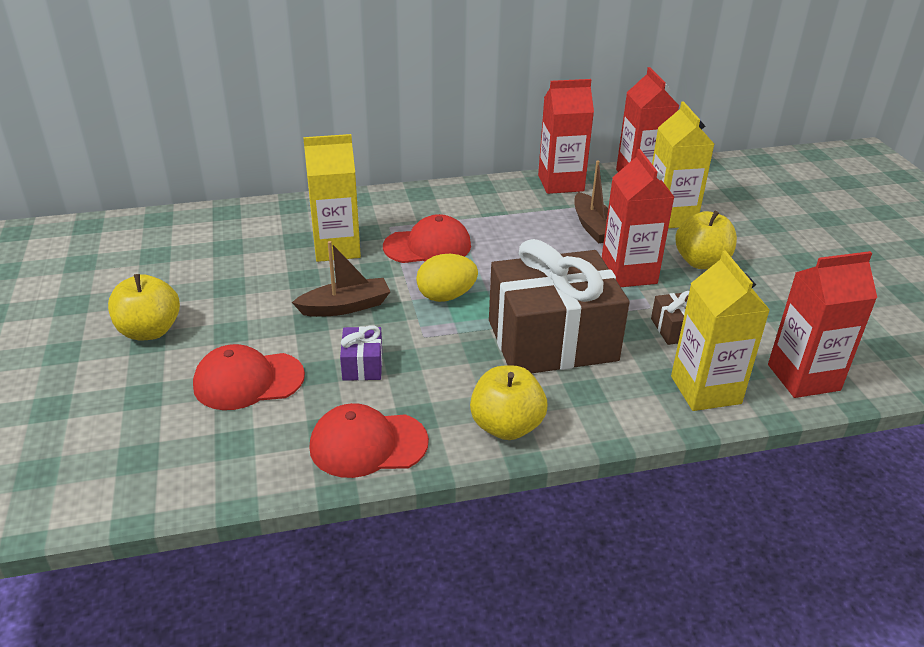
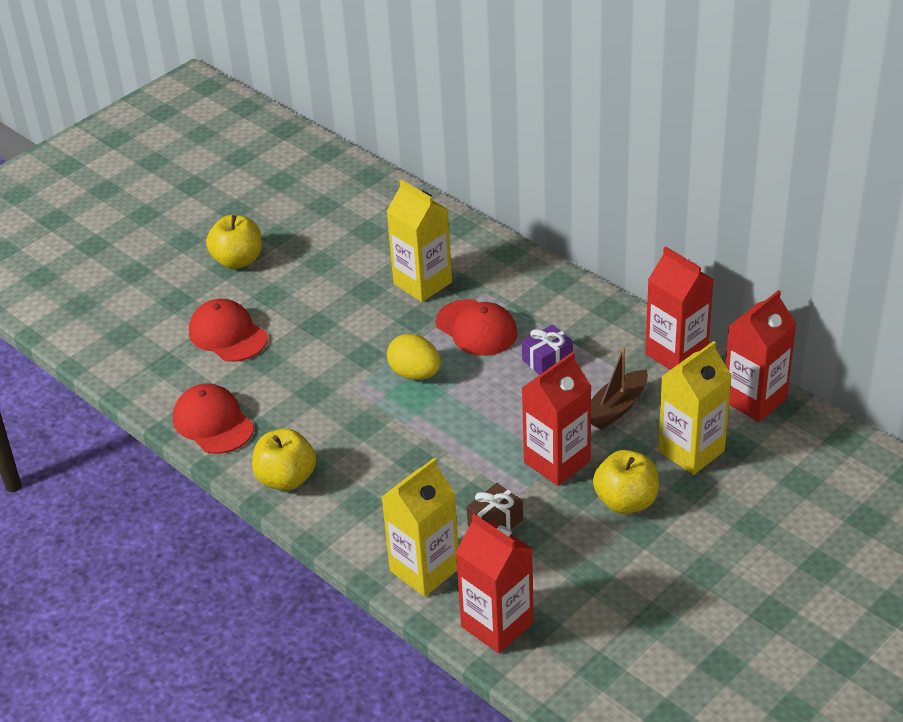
camera: 60 degrees right, 5 degrees up
brown boat [292,241,390,317] -> none
purple gift [340,326,382,381] -> purple gift moved to [522,324,573,375]
brown gift [489,239,630,373] -> none

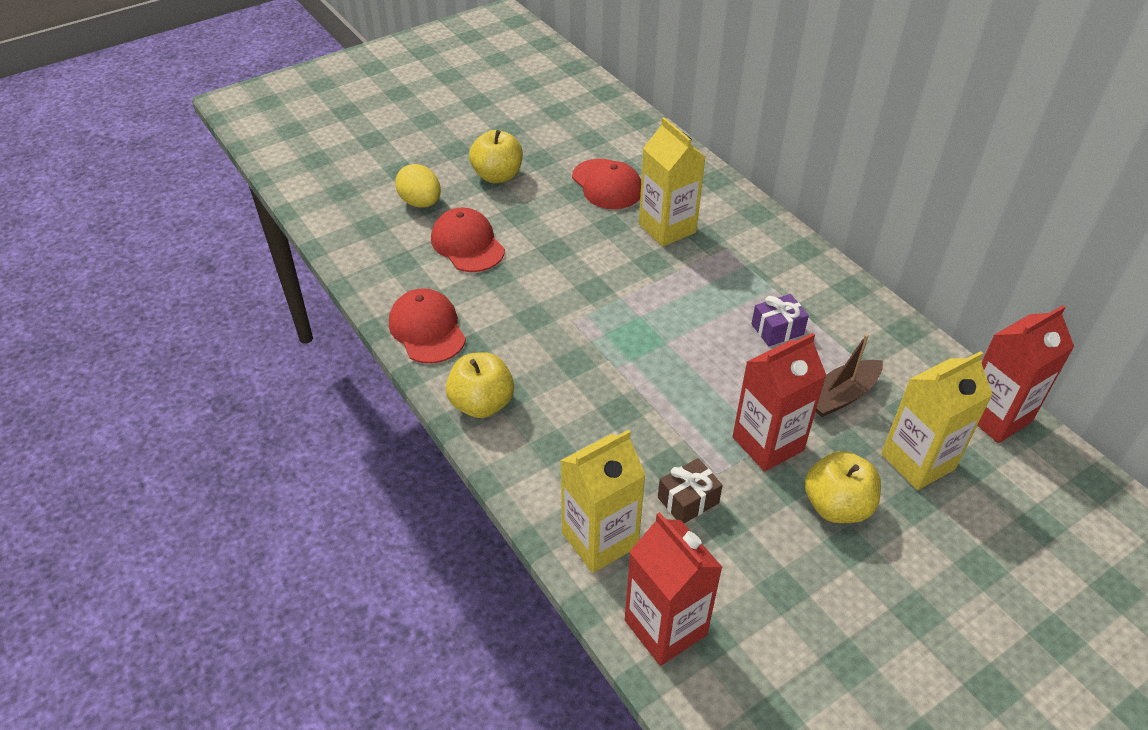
camera: 10 degrees right, 5 degrees up
yellow egg [387,334,441,380] -> yellow egg moved to [395,164,441,208]
red cap [436,299,518,356] -> red cap moved to [572,159,641,209]
red carton [645,246,714,370] -> none

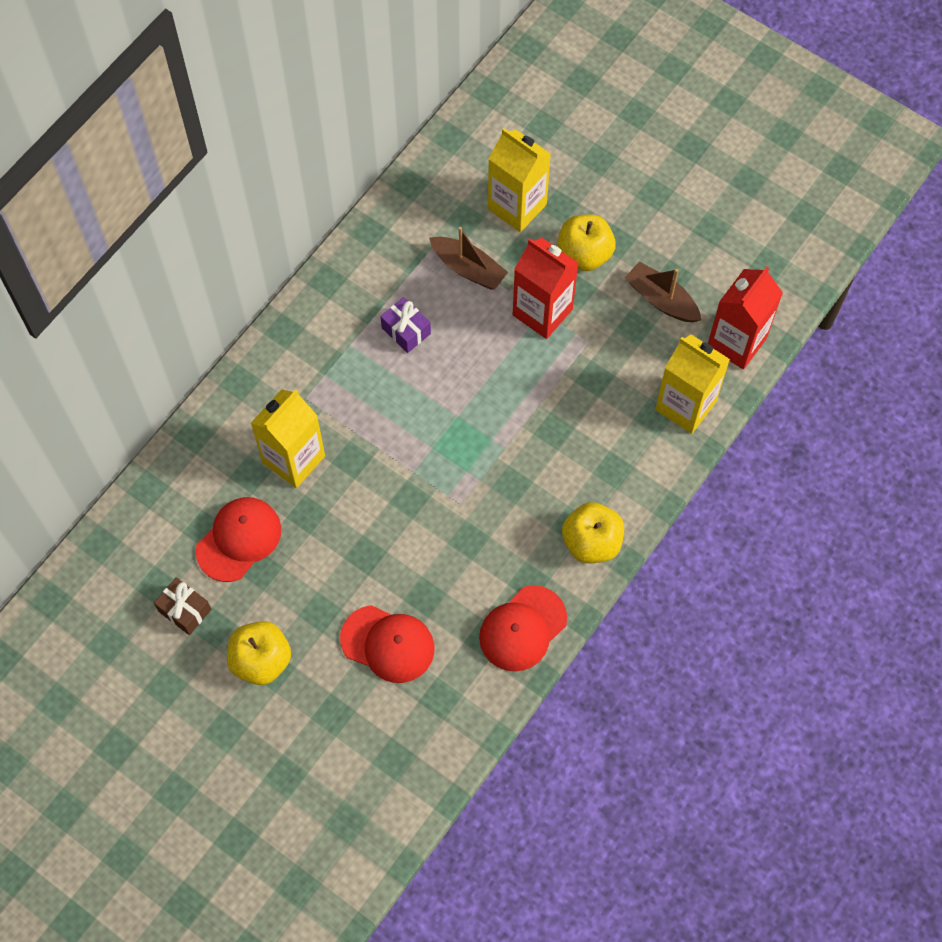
camera: 110 degrees left, 20 degrees up
yellow egg [395,164,441,208] -> none
red cap [431,207,505,272] -> red cap turned 105 degrees counterclockwise [340,605,434,683]
brown gift [658,458,723,523] -> brown gift moved to [154,577,211,635]
red carton [977,305,1074,443] -> none
none -> brown boat [625,262,702,323]

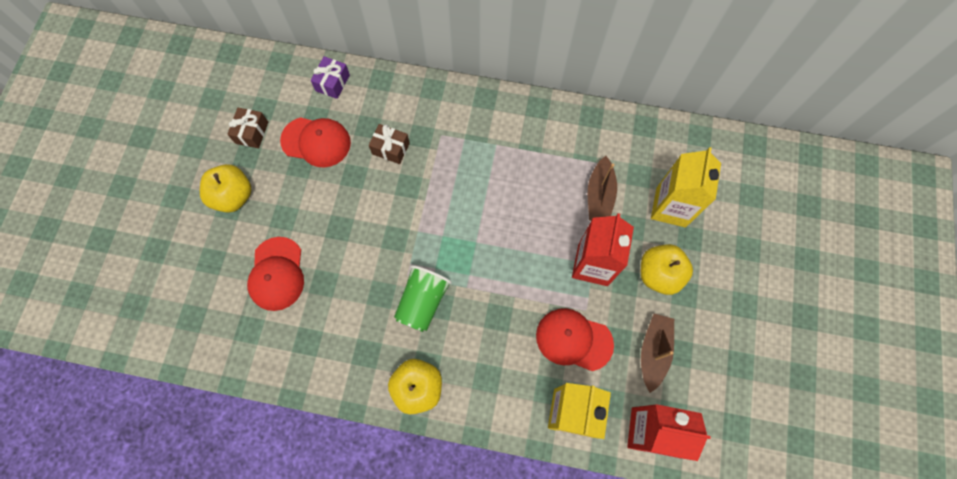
camera: 65 degrees right, 5 degrees up
yellow carton [251,389,325,488] -> brown gift [369,124,410,164]
purple gift [380,297,431,353] -> purple gift moved to [311,56,350,99]
red cap [479,585,567,672] -> red cap moved to [536,308,614,371]
none -> green cup [394,265,452,332]

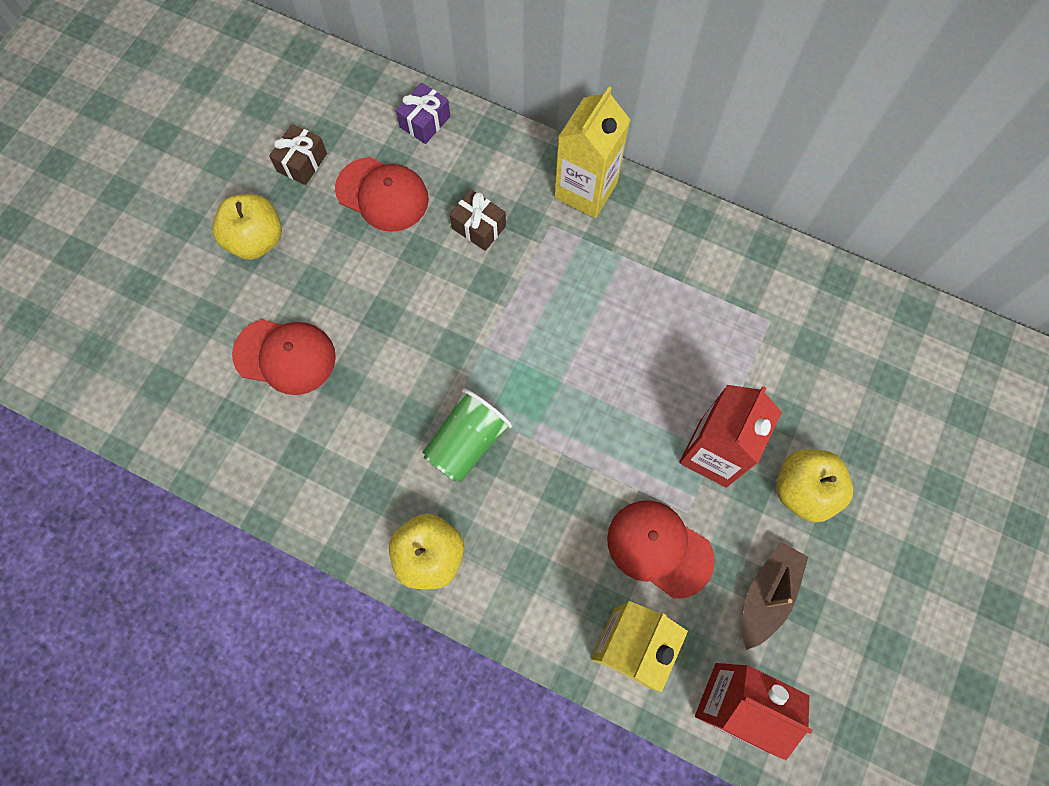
camera: 15 degrees right, 0 degrees up
red cap [247,237,304,311] -> red cap turned 90 degrees counterclockwise [232,319,336,395]
brown boat [588,156,617,221] -> none
yellow carton [651,147,721,227] -> yellow carton moved to [555,87,630,218]

